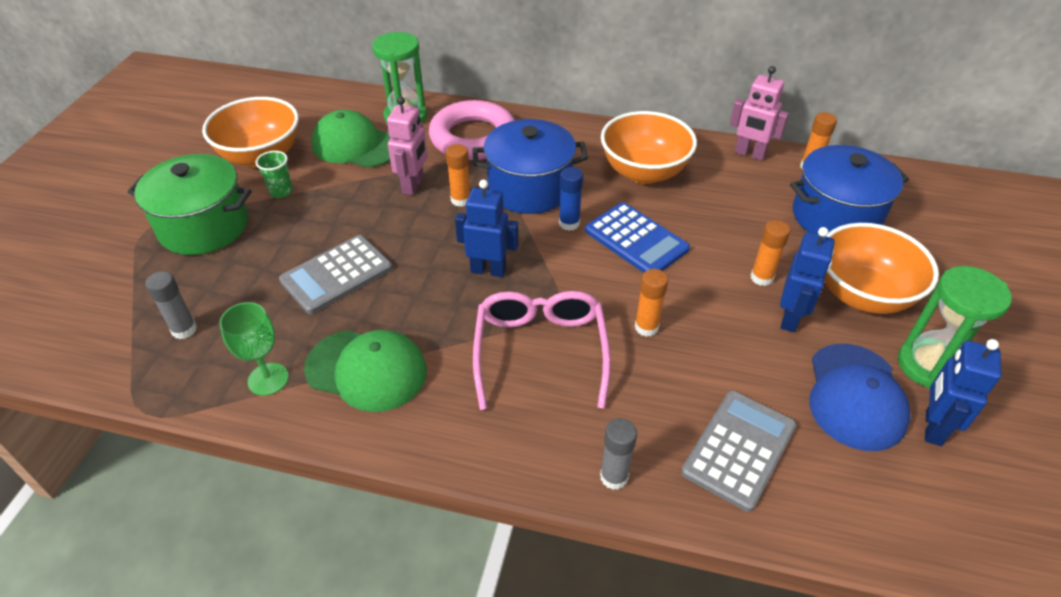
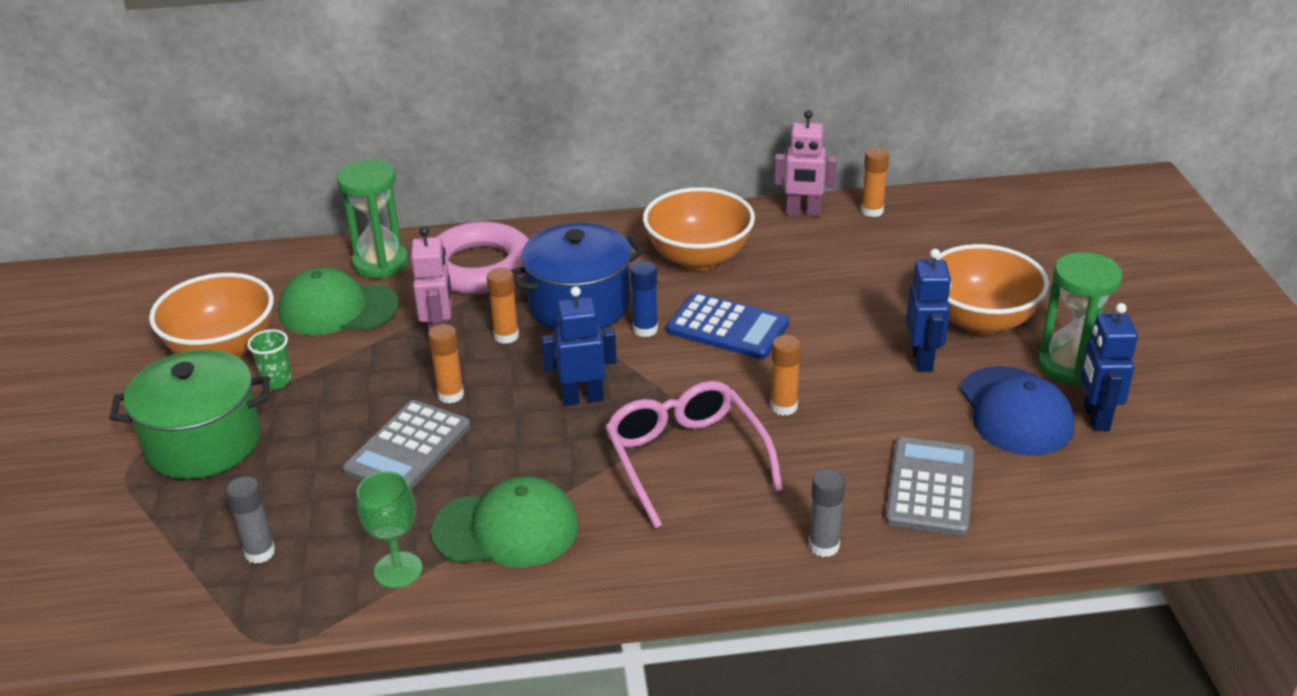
camera: 20 degrees left, 10 degrees down
orange glue stick [751,220,790,286] -> orange glue stick moved to [428,324,464,404]
blue pot [790,145,909,235] -> none

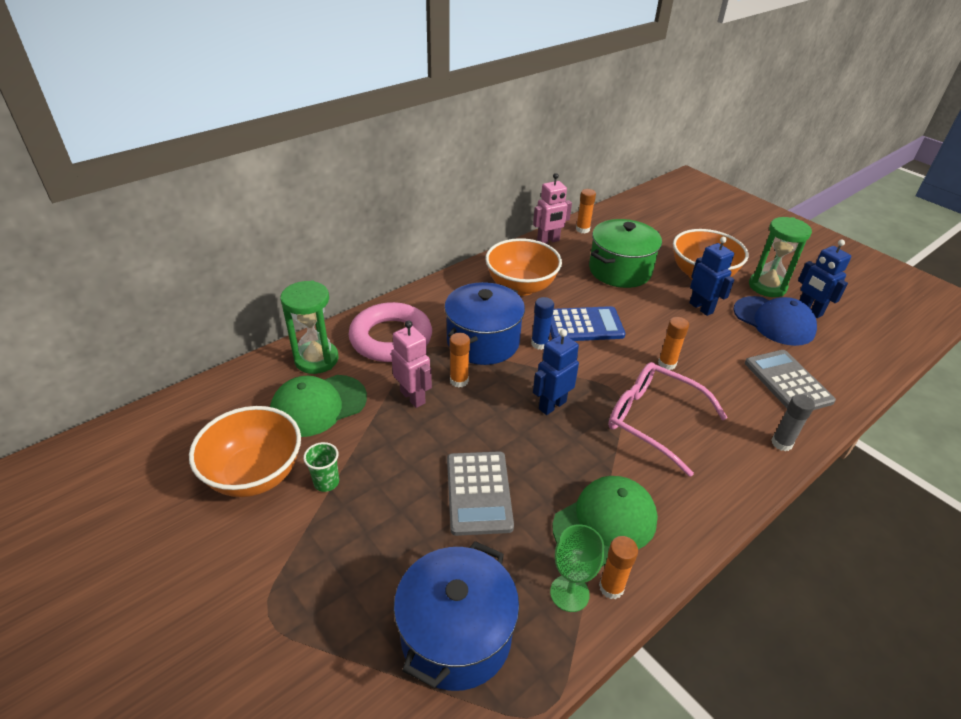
camera: 35 degrees left, 5 degrees up
green pot [109,350,270,479] -> green pot moved to [589,219,662,288]
grey glue stick [226,476,275,564] -> blue pot [394,541,519,691]
orange glue stick [428,324,464,404] -> orange glue stick moved to [599,536,638,599]

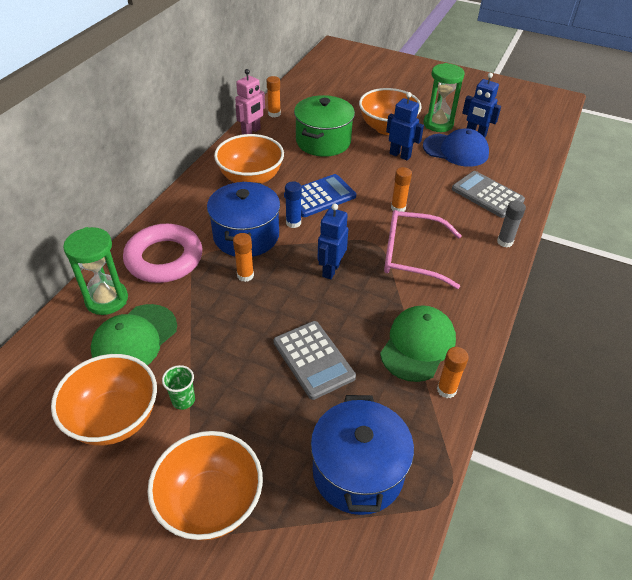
camera: 25 degrees left, 5 degrees up
pink robot [391,320,432,408] -> none
green goblet [550,524,604,612] -> none
none -> orange bowl [148,431,263,540]

